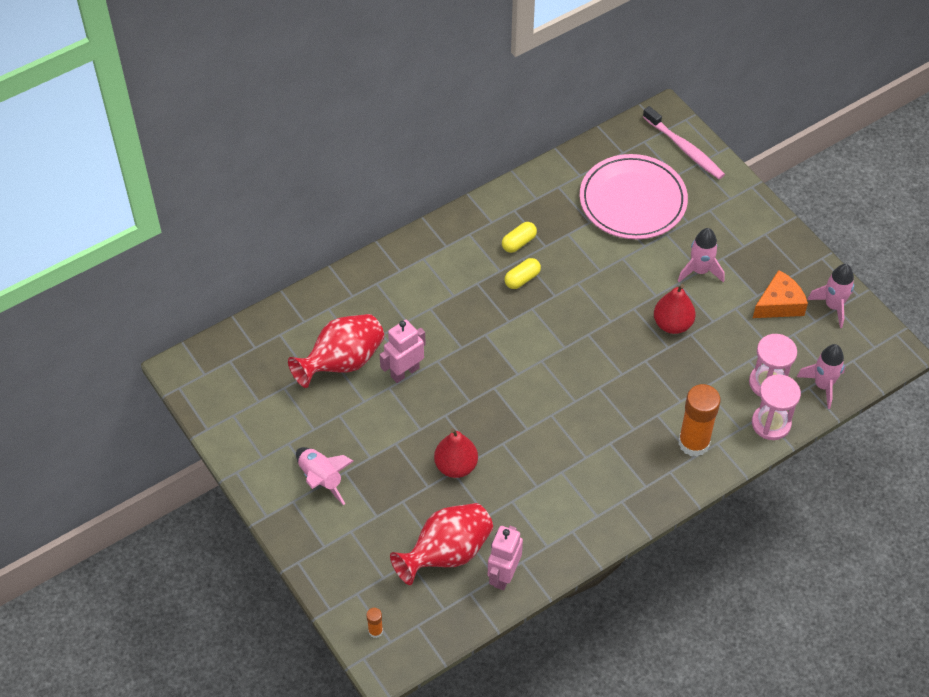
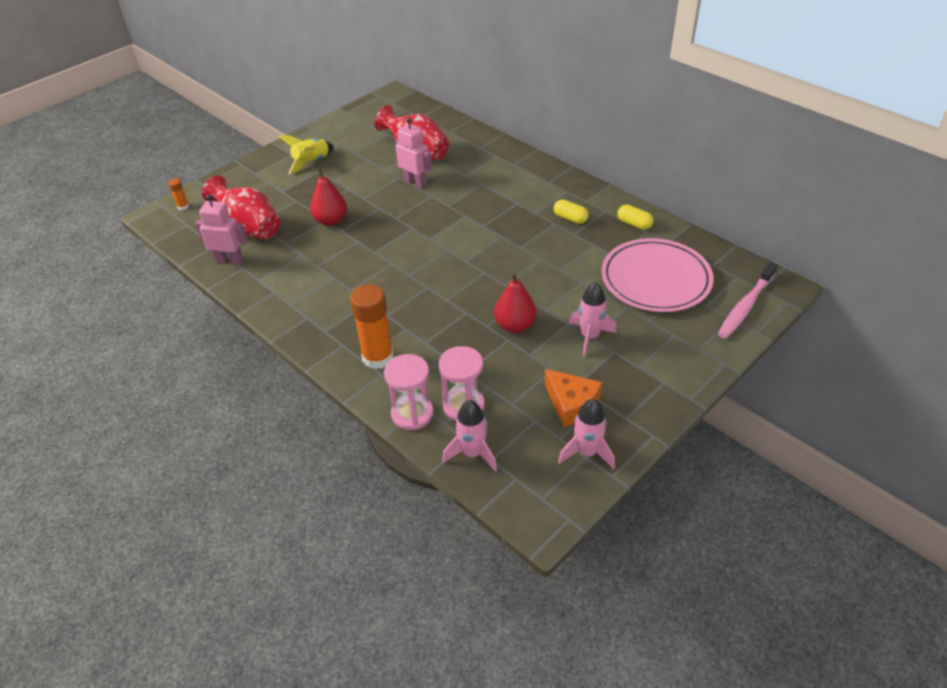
camera: 80 degrees right, 10 degrees down
pink rocket [296,447,354,505] -> yellow rocket [278,135,334,174]
yellow capsule [504,258,541,289] -> yellow capsule moved to [617,205,654,230]

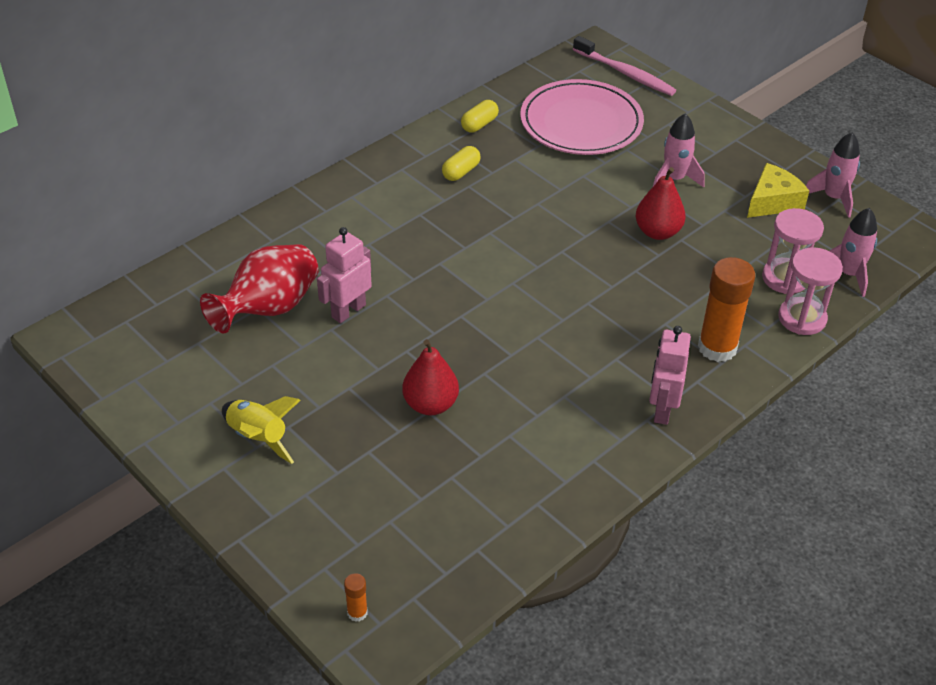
camera: 90 degrees left, 0 degrees up
pink robot [195,194,248,265] -> pink robot moved to [649,326,691,425]
red vase [202,175,280,239] -> none
orange cheese [545,369,602,427] -> yellow cheese [747,163,809,218]

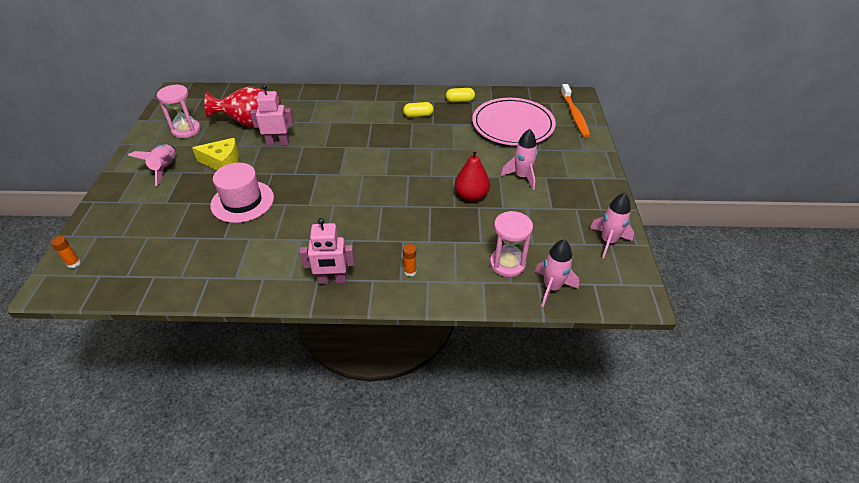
camera: 45 degrees right, 0 degrees up
yellow rocket [222,396,301,464] -> pink rocket [128,144,176,186]
red pear [402,339,459,415] -> pink hat [210,163,274,223]
pink toothbrush [573,36,676,96] -> orange toothbrush [561,84,591,138]
pink robot [649,326,691,425] -> pink robot turned 150 degrees counterclockwise [299,218,355,284]
orange glue stick [698,257,755,362] -> orange glue stick [403,244,417,277], size x0.44
yellow cheese [747,163,809,218] -> yellow cheese moved to [192,138,239,170]
pink hourglass [778,247,843,335] -> pink hourglass moved to [157,84,201,138]

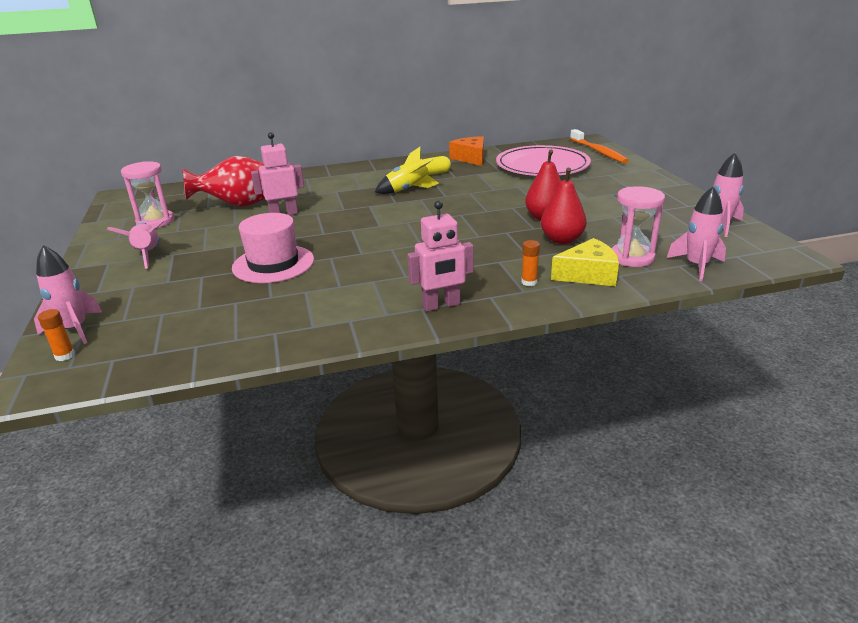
camera: 15 degrees left, 15 degrees down
yellow cheese [192,138,239,170] -> yellow cheese moved to [551,238,619,286]
yellow capsule [446,88,475,102] -> orange cheese [449,136,484,166]
pink rocket [500,129,538,190] -> pink rocket moved to [34,245,102,344]
none -> yellow rocket [375,147,439,194]
none -> red pear [541,168,587,244]

